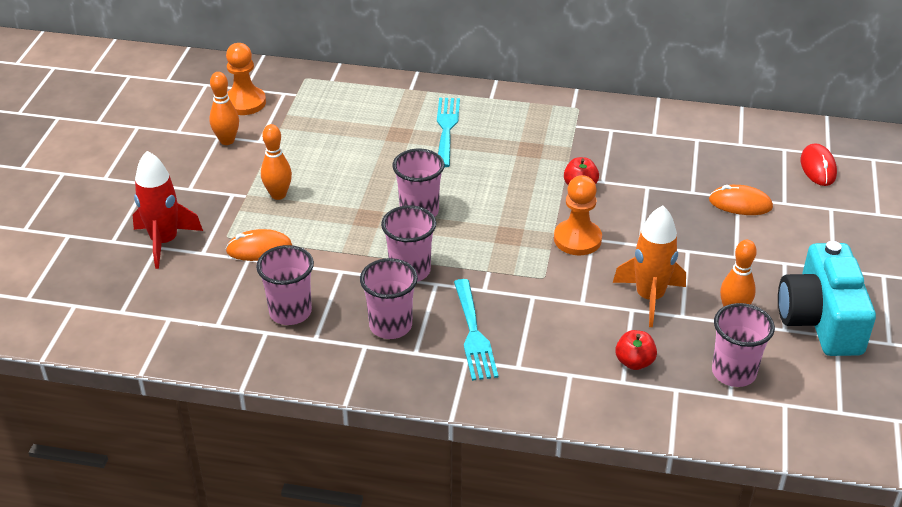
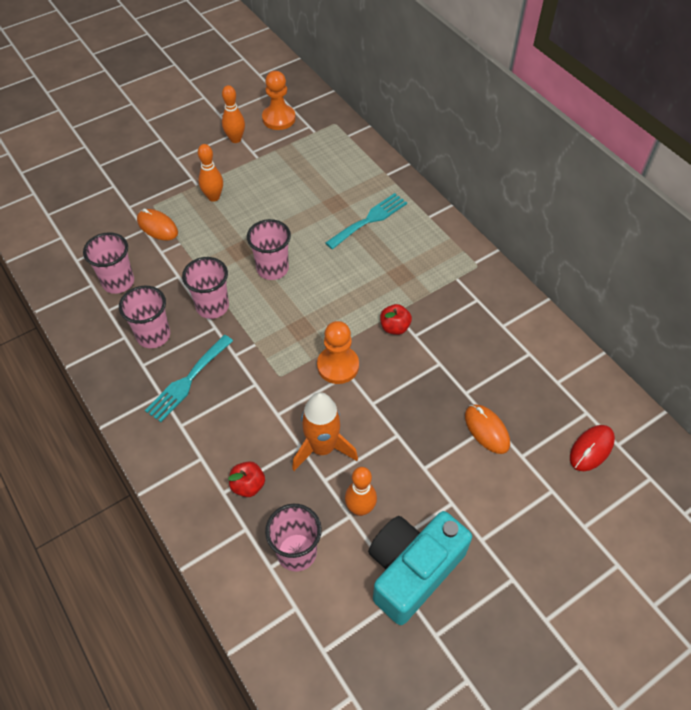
camera: 45 degrees right, 15 degrees up
red rocket [133,151,203,269] -> none

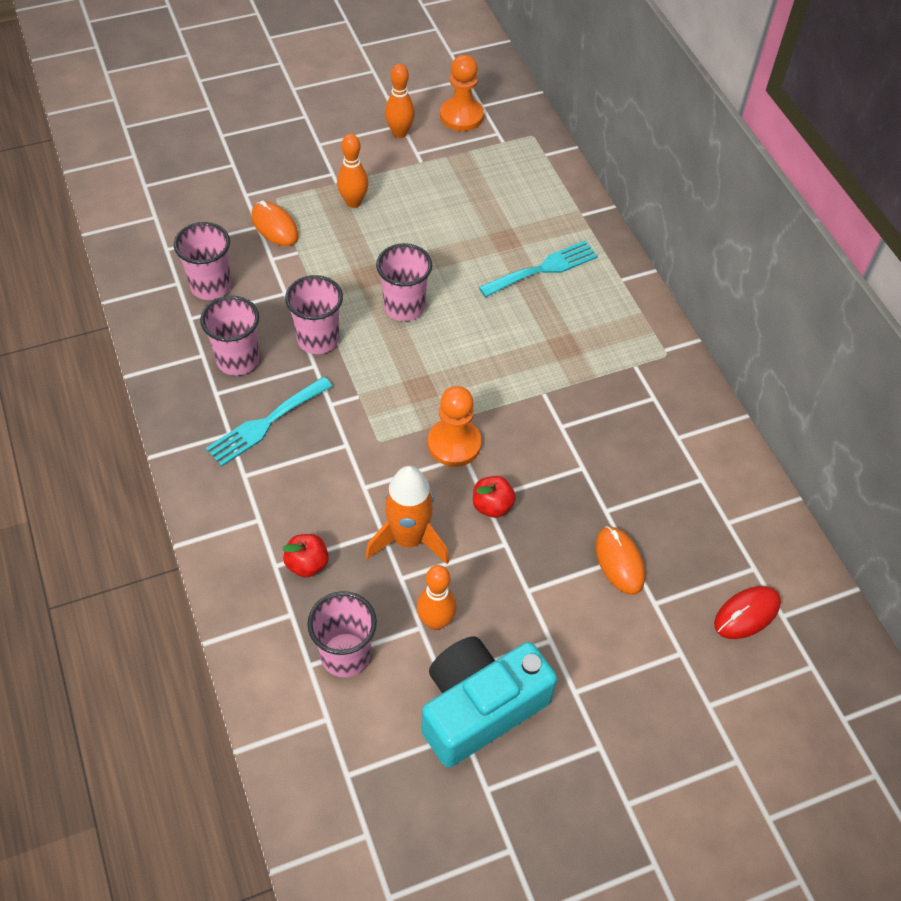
camera: 10 degrees right, 0 degrees up
red apple [380,304,412,335] -> red apple moved to [473,476,516,518]

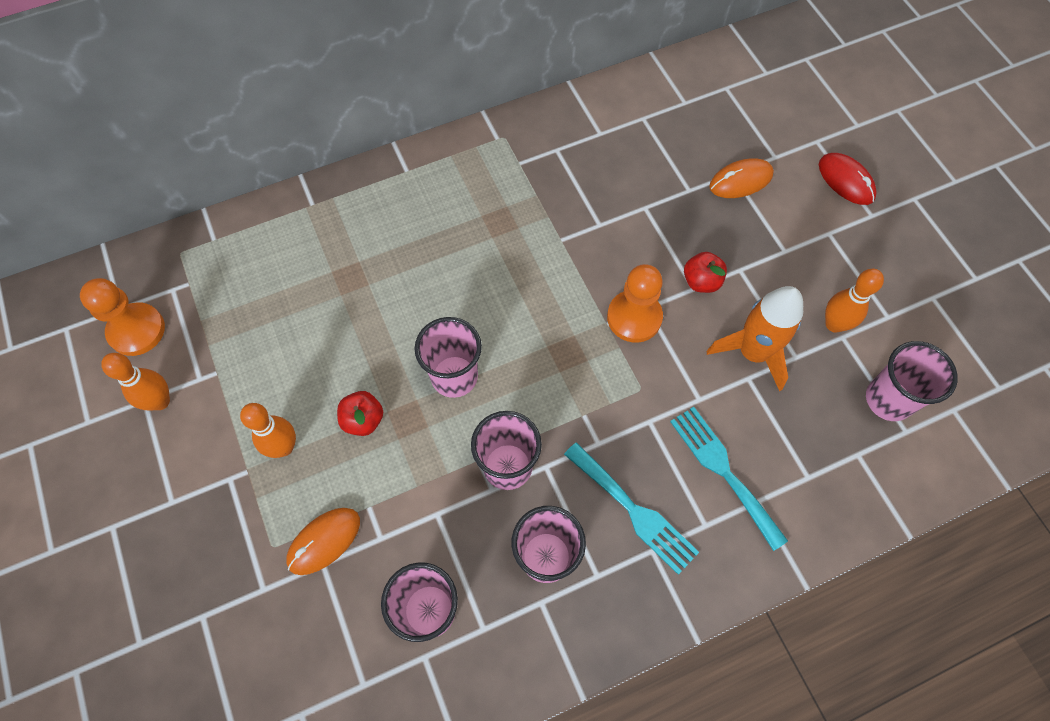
camera: 90 degrees left, 10 degrees up
red apple [282,534,329,578] -> red apple moved to [337,391,383,436]
turquoise camera [422,636,557,767] -> none
turquoise fork [479,241,598,297] -> turquoise fork moved to [670,407,788,551]
red mouse [714,586,781,639] -> red mouse moved to [819,153,877,205]

